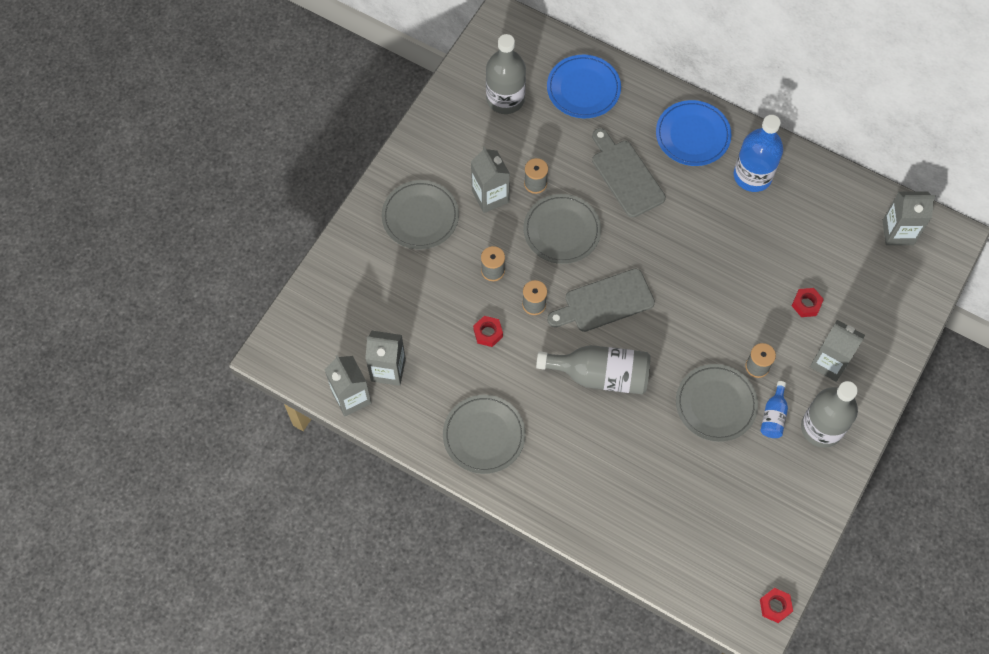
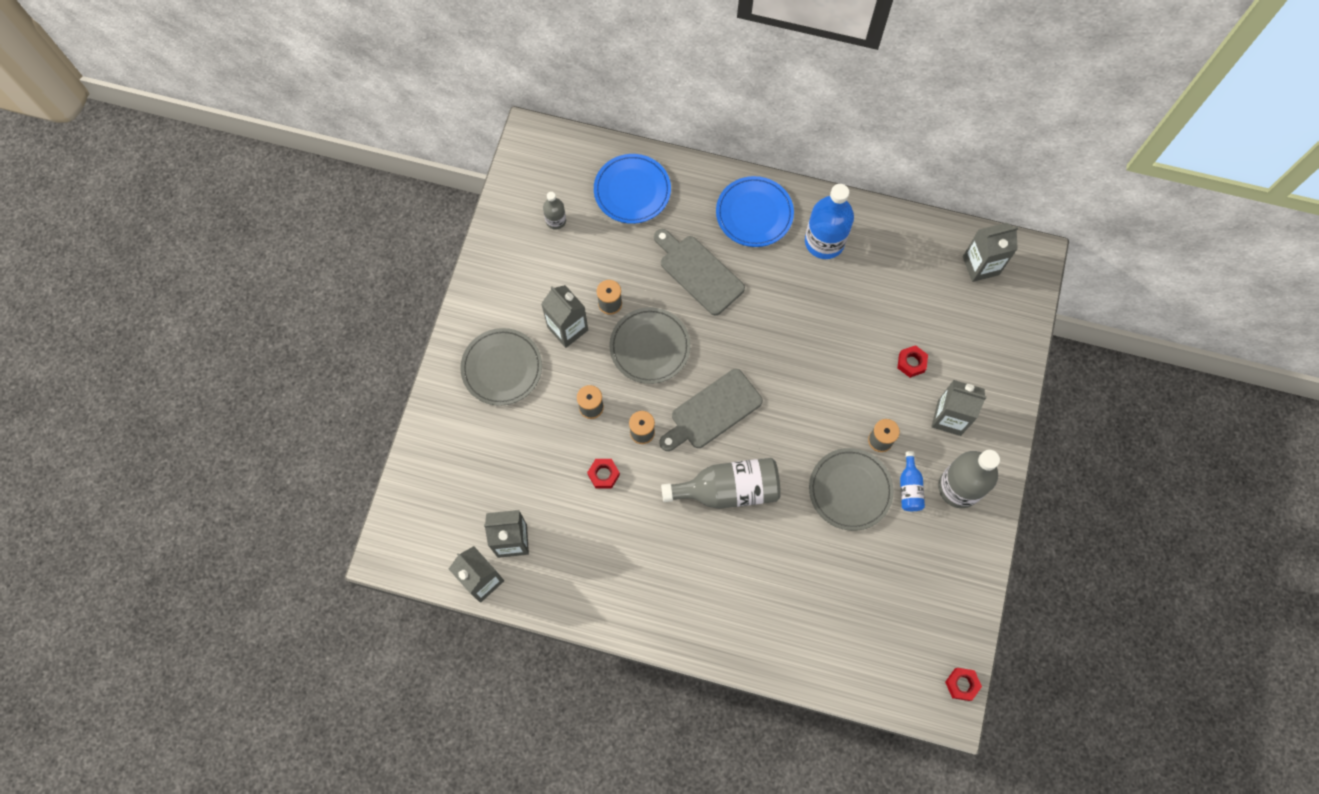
camera: 15 degrees left, 5 degrees up
grey plate [443,395,526,474] -> none
grey bottle [486,34,526,114] -> grey bottle [543,192,566,230], size x0.51

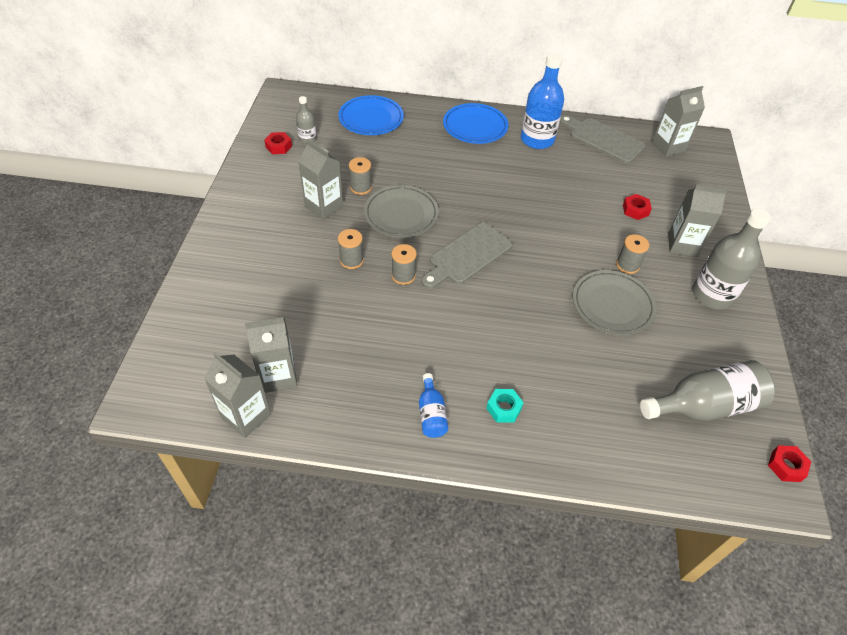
camera: 10 degrees left, 20 degrees down
grey plate [460,328,542,406] -> none
red nut [587,459,620,489] -> red nut moved to [264,132,292,154]
grey cutting board [654,229,745,316] -> grey cutting board moved to [559,115,645,163]
grey bottle [661,458,781,509] -> grey bottle moved to [640,360,775,421]
blue bottle [900,451,925,511] -> blue bottle moved to [419,373,448,438]
none -> turquoise nut [486,389,524,423]

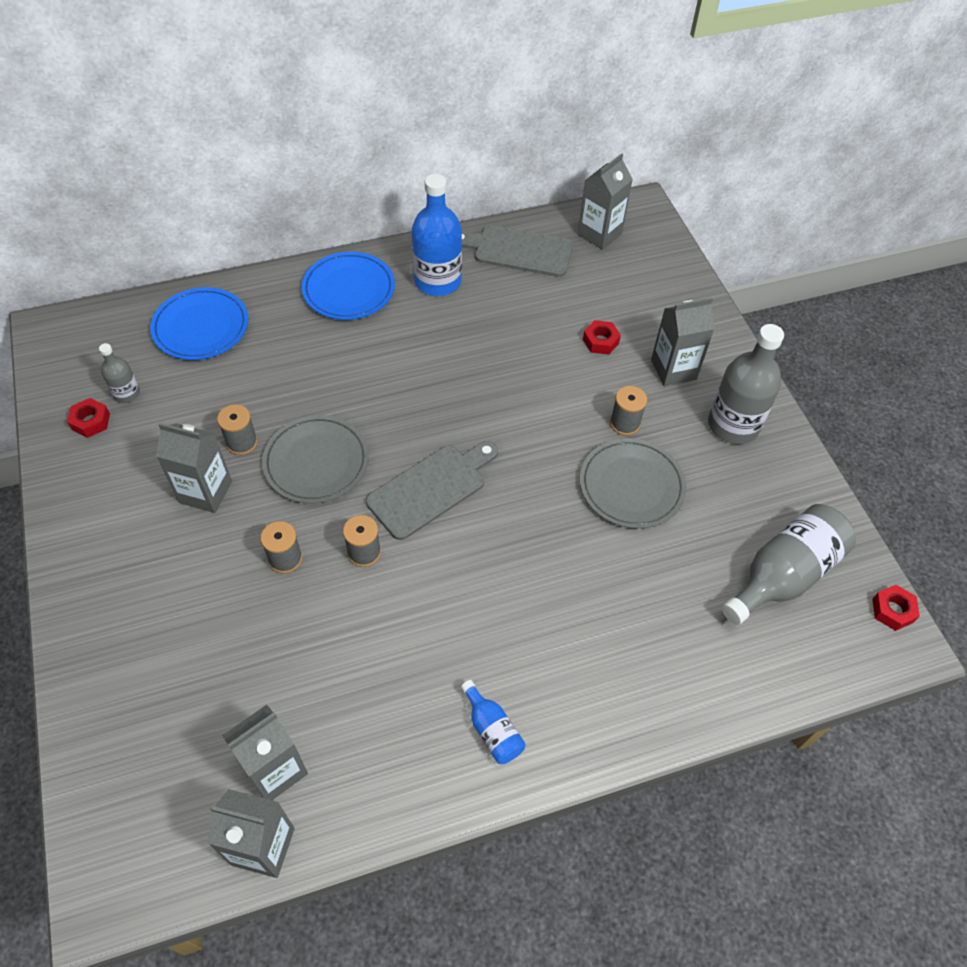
camera: 25 degrees left, 5 degrees up
grey cutting board [421,222,513,289] -> grey cutting board turned 150 degrees counterclockwise [366,441,498,540]
turquoise nut [486,389,524,423] -> none

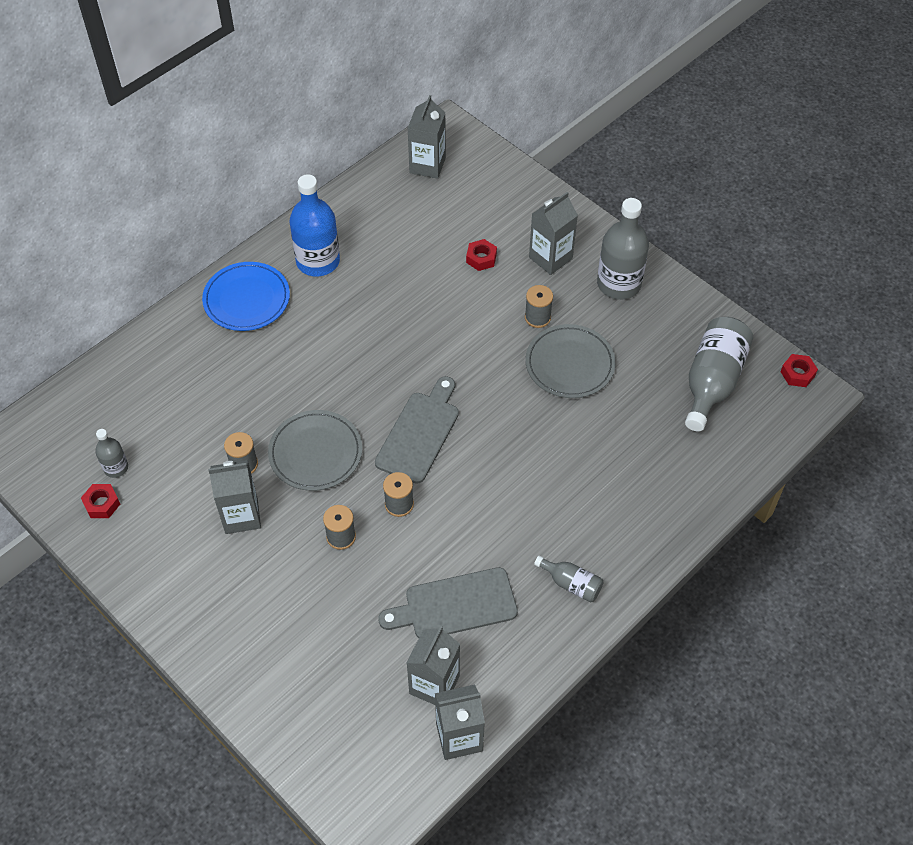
camera: 25 degrees left, 0 degrees up
blue plate [150,287,248,360] -> none
blue bottle [461,680,526,764] -> grey bottle [534,555,604,603]
grey cutting board [462,225,573,277] -> grey cutting board moved to [378,567,518,638]

